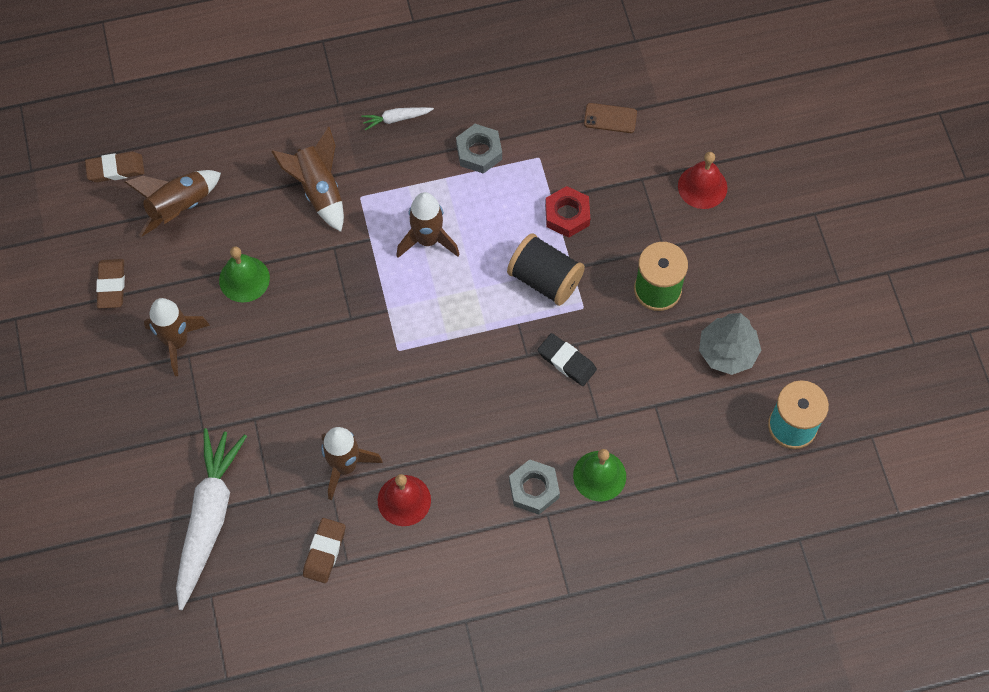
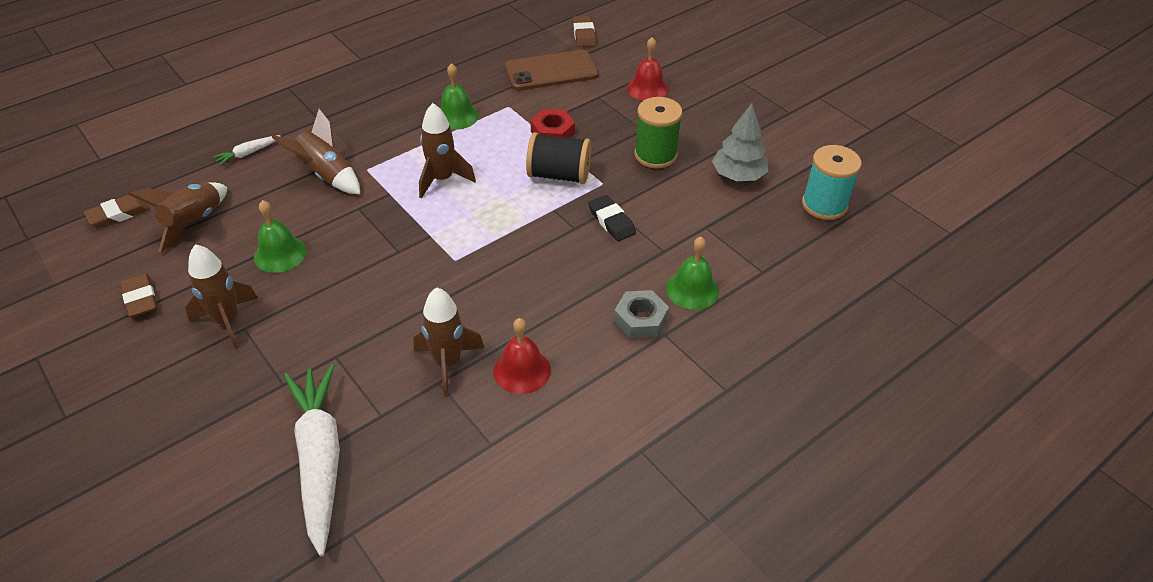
camera: 25 degrees left, 20 degrees down
brown eraser [303,518,346,583] -> brown eraser moved to [572,16,596,47]
white carrot [362,107,434,130] -> white carrot moved to [213,135,280,166]
grey nut [456,124,502,174] -> green bell [440,63,479,130]
black eraser [538,333,597,386] -> black eraser turned 45 degrees clockwise [588,195,636,241]
brown phone [584,103,637,133] -> brown phone [505,50,599,91], size x2.04

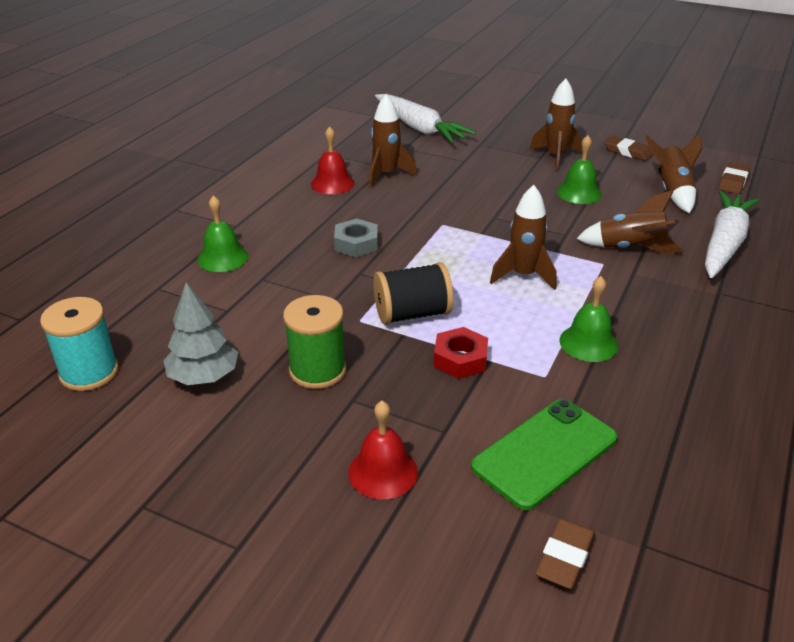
camera: 155 degrees right, 10 degrees down
white carrot [213,135,280,166] -> white carrot [705,191,759,278], size x2.35
brown phone [505,50,599,91] -> green phone [471,399,617,510]
brown eraser [572,16,596,47] -> brown eraser turned 60 degrees clockwise [535,518,595,589]
black eraser [588,195,636,241] -> none
grey nut [614,290,669,339] -> grey nut moved to [334,219,378,258]

